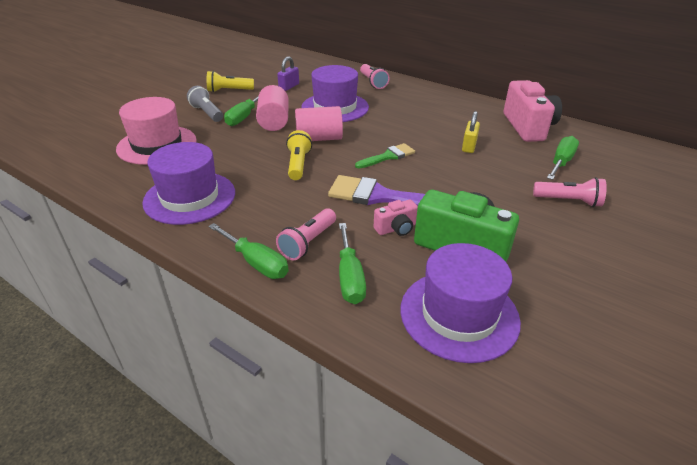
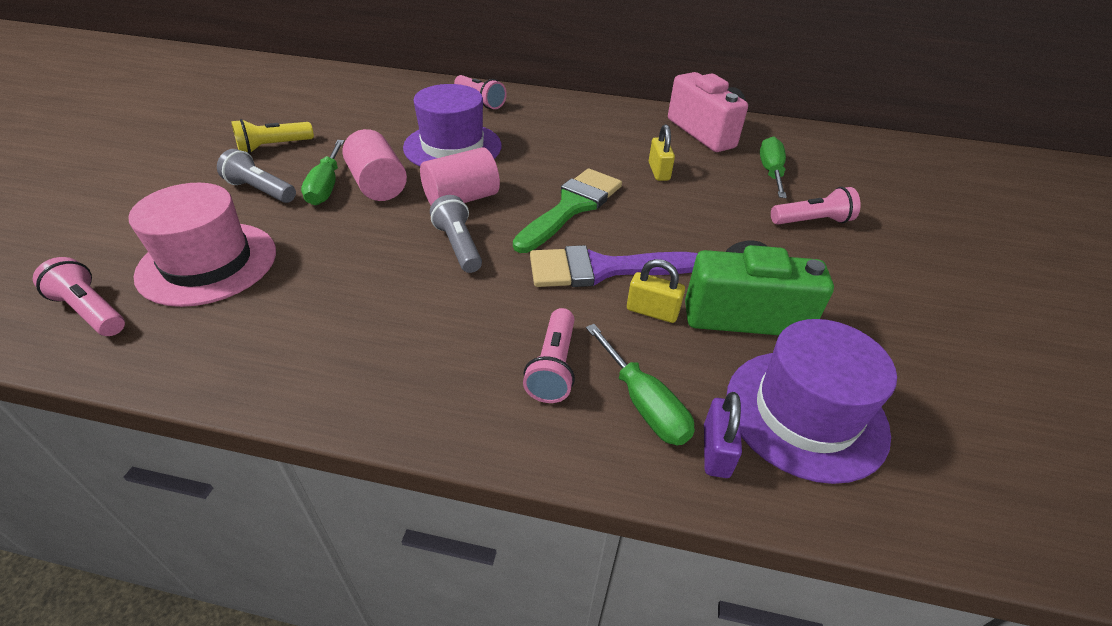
camera: 25 degrees left, 5 degrees up
purple hat [142,142,235,225] -> none
green screwdriver [208,223,289,279] -> none
purple padlock [277,56,299,91] -> purple padlock moved to [704,392,742,478]
yellow flashlight [286,130,312,180] -> grey flashlight [430,195,482,273]
green brush [355,143,415,169] -> green brush [513,168,622,253], size x1.68
pink camera [374,199,418,236] -> yellow padlock [627,259,685,323]
none -> pink flashlight [33,257,125,336]

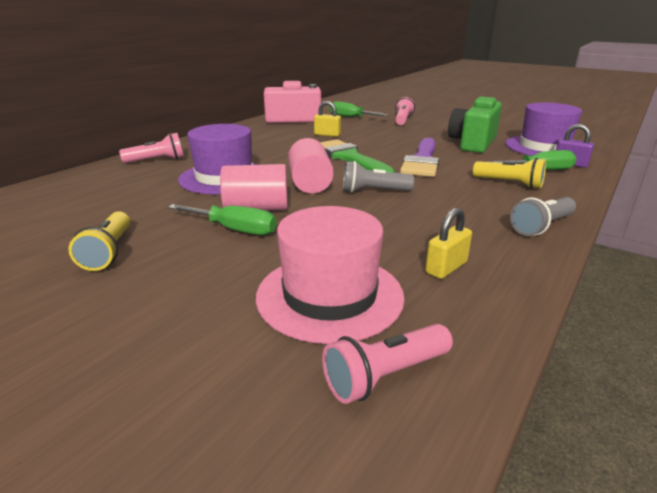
camera: 65 degrees left, 15 degrees down
grey flashlight [217,149,296,203] -> grey flashlight moved to [510,197,576,236]
pink flashlight [523,308,575,403] -> yellow flashlight [473,158,546,189]
yellow padlock [627,259,685,323] -> yellow padlock moved to [425,208,472,279]

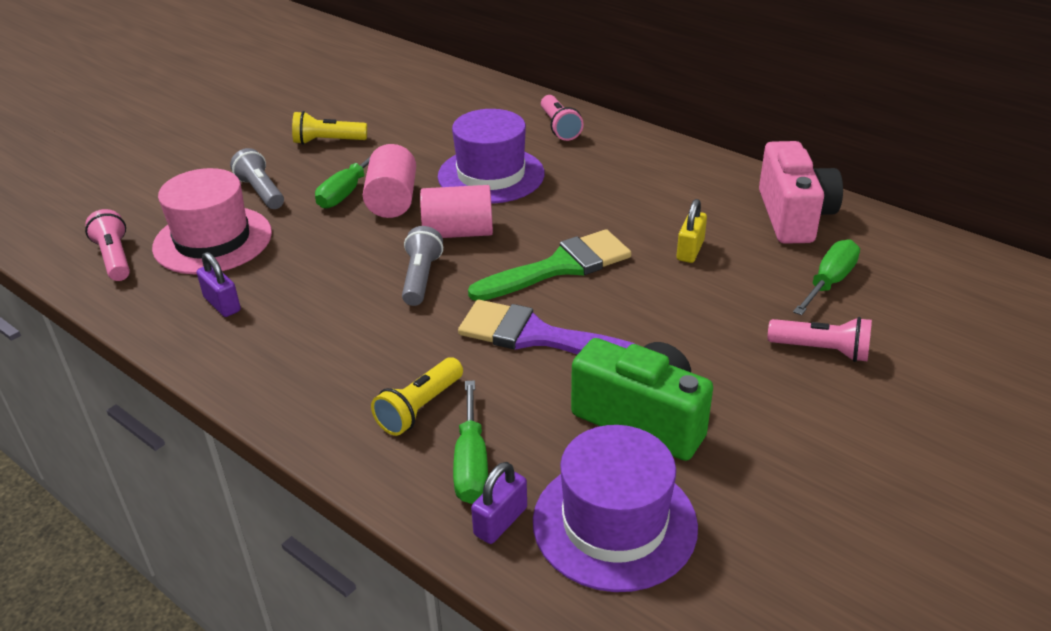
camera: 95 degrees right, 10 degrees up
yellow padlock [425,208,472,279] -> purple padlock [197,252,241,317]
grey flashlight [510,197,576,236] -> grey flashlight moved to [230,148,284,209]

